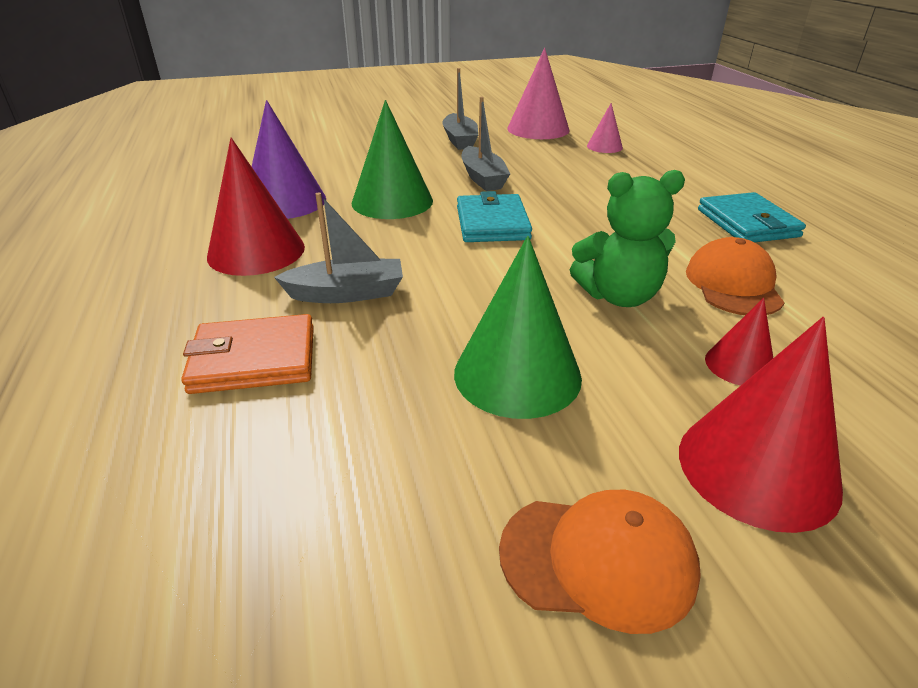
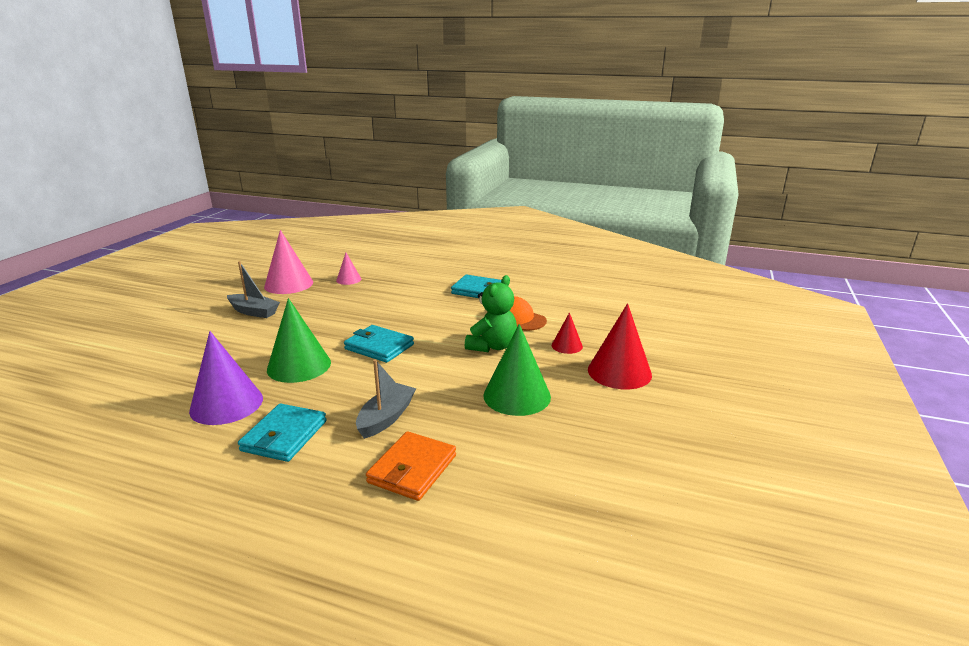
camera: 55 degrees left, 10 degrees down
red cone [207,138,305,276] -> turquoise wallet [238,403,327,462]
grey boat [461,97,510,191] -> none
orange cap [499,490,701,634] -> none

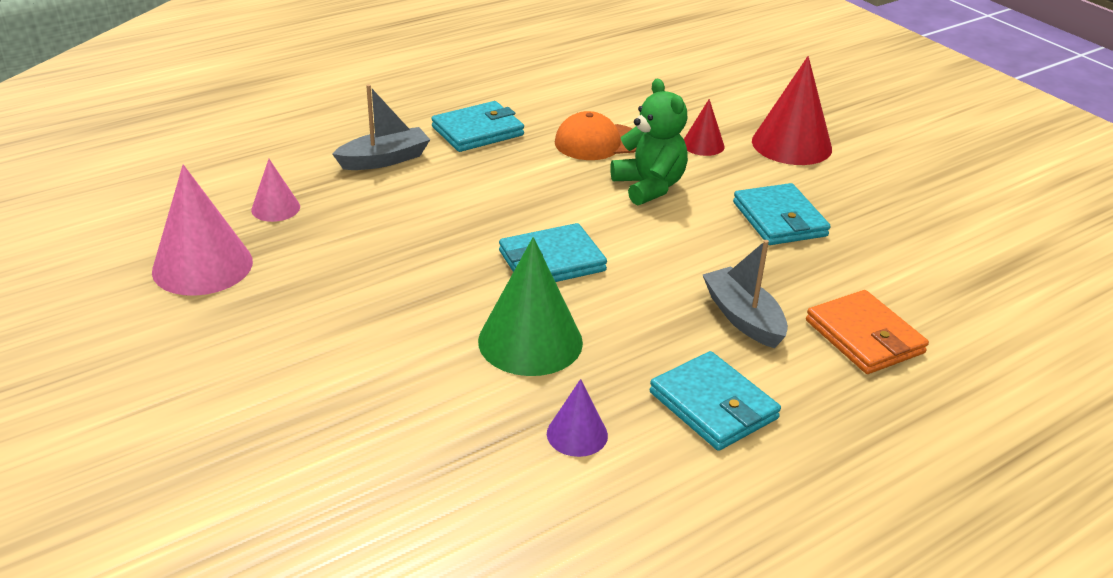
camera: 55 degrees left, 10 degrees up
purple cone [189,331,263,425] -> purple cone [547,379,608,457], size x0.53
grey boat [227,261,280,318] -> grey boat moved to [332,84,430,170]
green cone [484,324,551,416] -> turquoise wallet [733,183,831,245]

